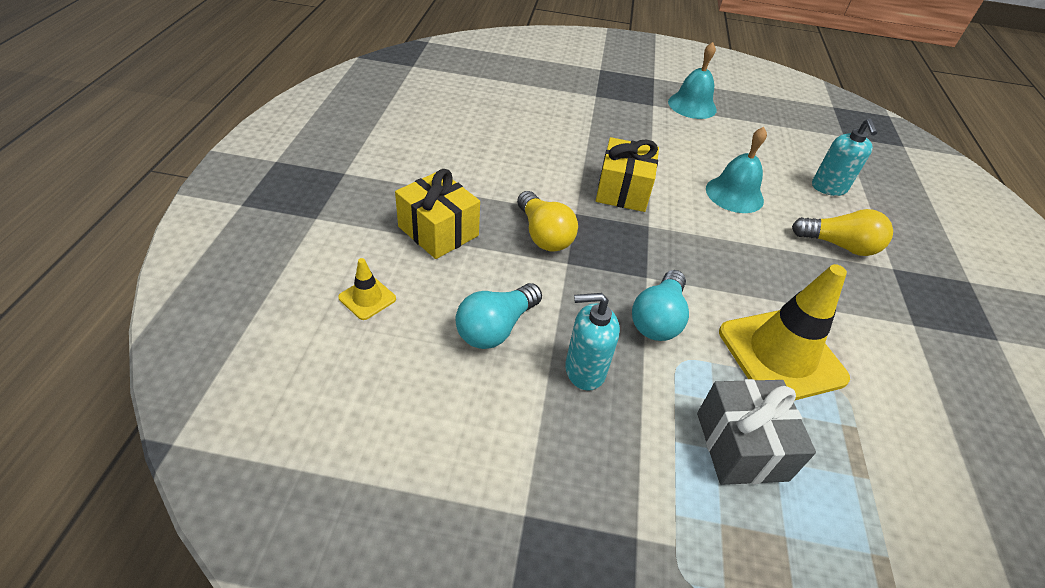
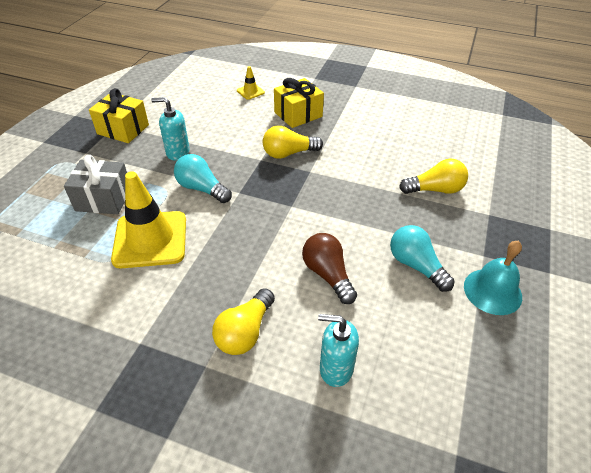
camera: 105 degrees right, 0 degrees up
turquoise light bulb [455,283,542,349] -> turquoise light bulb moved to [390,225,455,292]
turquoise soap dispenser [565,293,620,391] -> turquoise soap dispenser turned 90 degrees counterclockwise [151,97,190,161]
yellow gift [596,137,659,212] -> yellow gift moved to [89,88,149,143]
turquoise bell [706,127,767,213] -> brown light bulb [302,233,357,304]
none -> yellow light bulb [399,159,468,194]

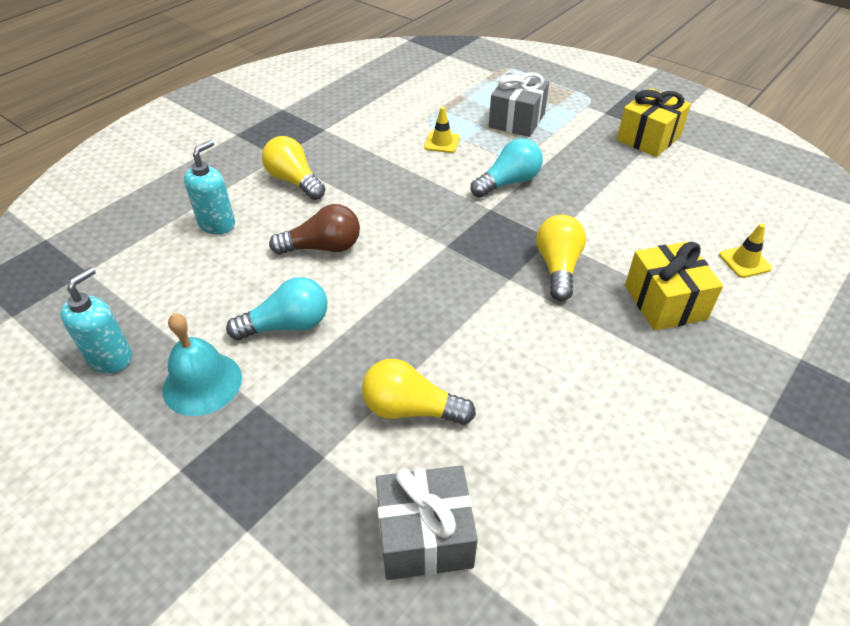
camera: 110 degrees right, 0 degrees up
yellow traffic cone [111,171,186,268] -> yellow traffic cone [424,107,460,153], size x0.44
turquoise soap dispenser [151,97,190,161] -> turquoise soap dispenser moved to [60,267,132,373]
yellow light bulb [399,159,468,194] -> yellow light bulb turned 90 degrees clockwise [362,359,476,425]
none -> grey gift [376,465,478,580]

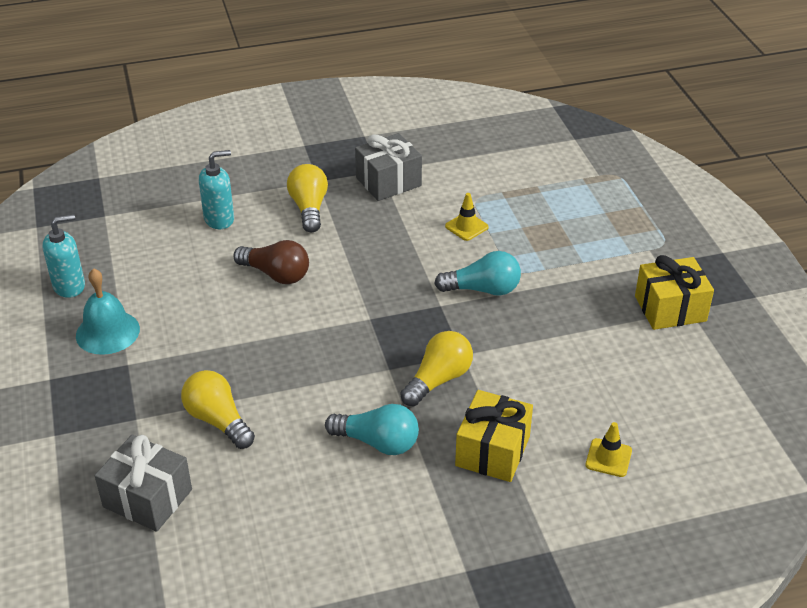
camera: 35 degrees right, 5 degrees down
turquoise light bulb [226,277,327,340] -> turquoise light bulb moved to [325,404,419,455]
grey gift [489,72,549,137] -> grey gift moved to [355,133,422,201]

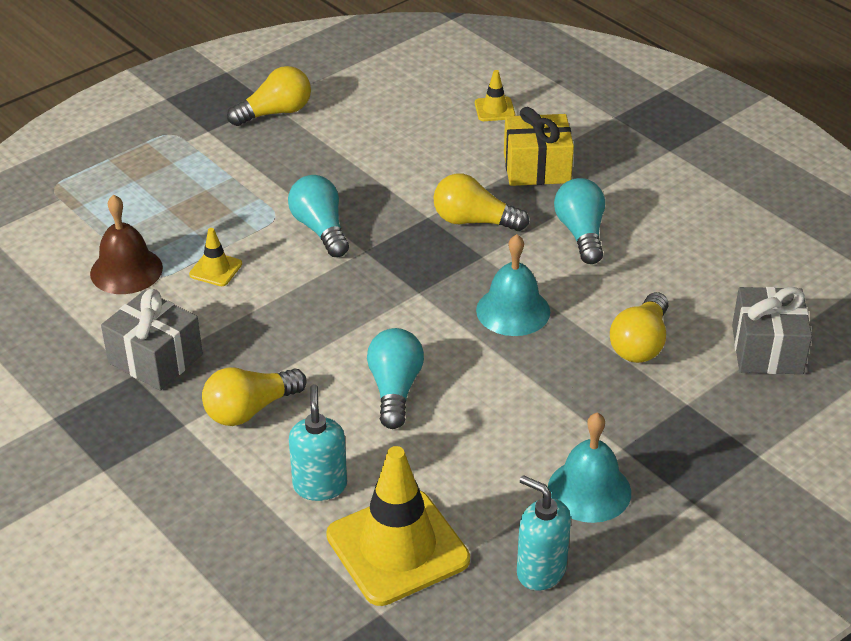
camera: 115 degrees left, 0 degrees up
turquoise soap dispenser [199,150,234,229] -> turquoise soap dispenser turned 45 degrees clockwise [289,384,347,501]
brown light bulb [233,240,309,284] -> turquoise light bulb [367,328,424,429]
yellow gift [635,255,714,330] -> yellow light bulb [227,66,311,126]
none -> brown bell [90,194,163,294]
none -> yellow traffic cone [326,446,470,606]
none -> turquoise bell [476,234,550,336]

